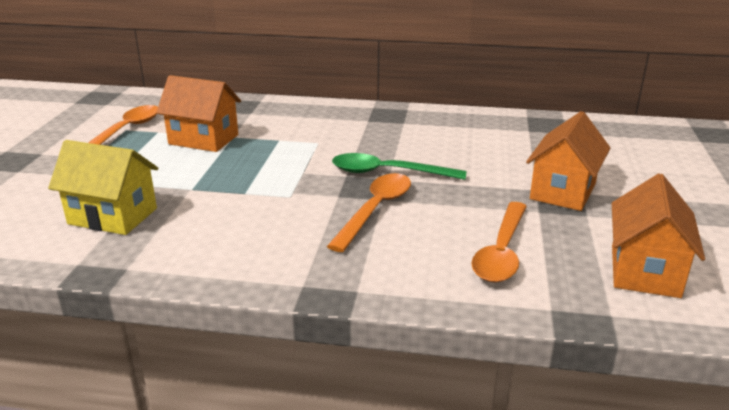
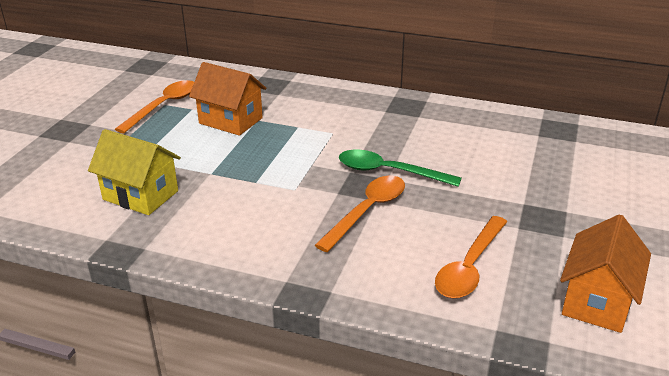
camera: 10 degrees right, 5 degrees up
orange house [526,111,610,211] -> none

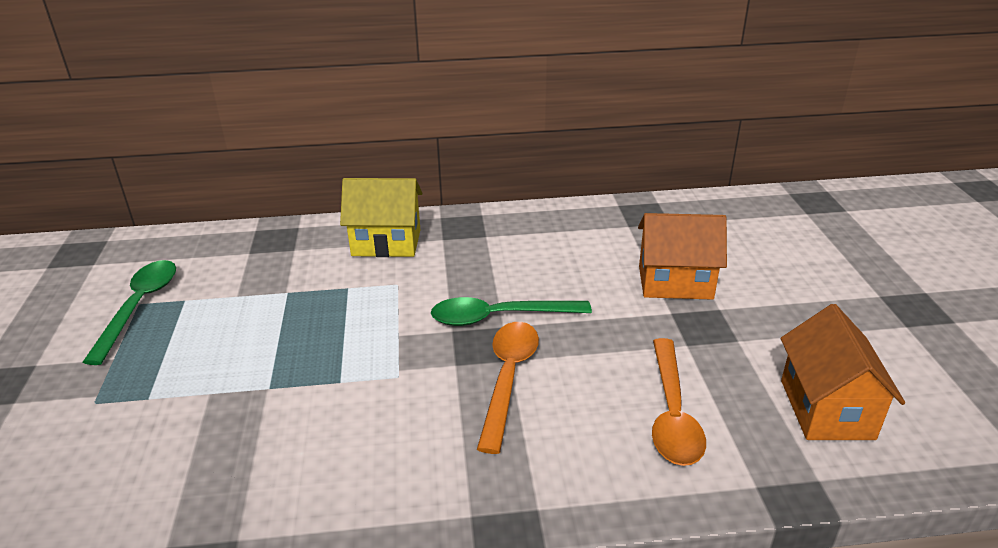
camera: 25 degrees left, 0 degrees up
yellow house [88,129,181,215] -> yellow house moved to [340,178,422,257]
orange spoon [115,80,194,133] -> green spoon [83,260,176,365]
orange house [189,62,266,136] -> orange house moved to [638,213,727,300]

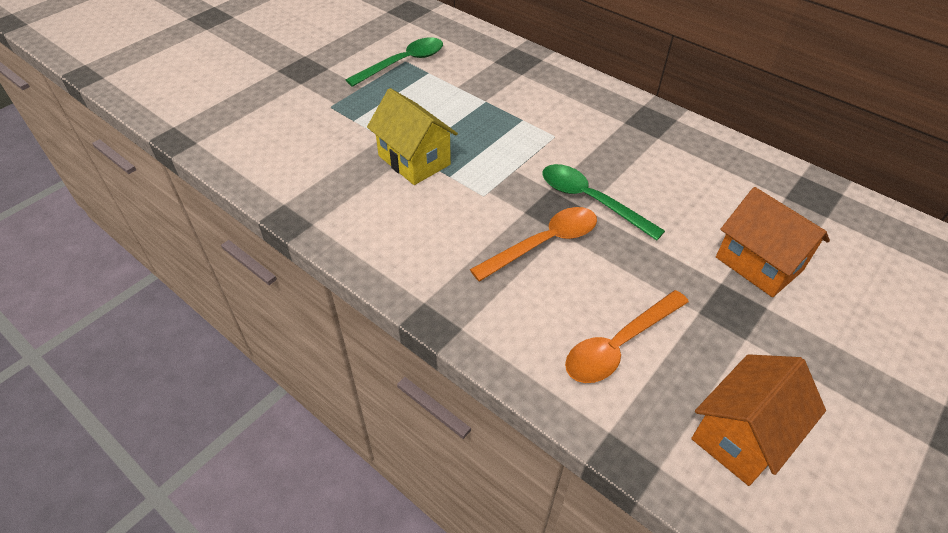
camera: 45 degrees right, 15 degrees up
yellow house [340,178,422,257] -> yellow house moved to [367,88,458,185]

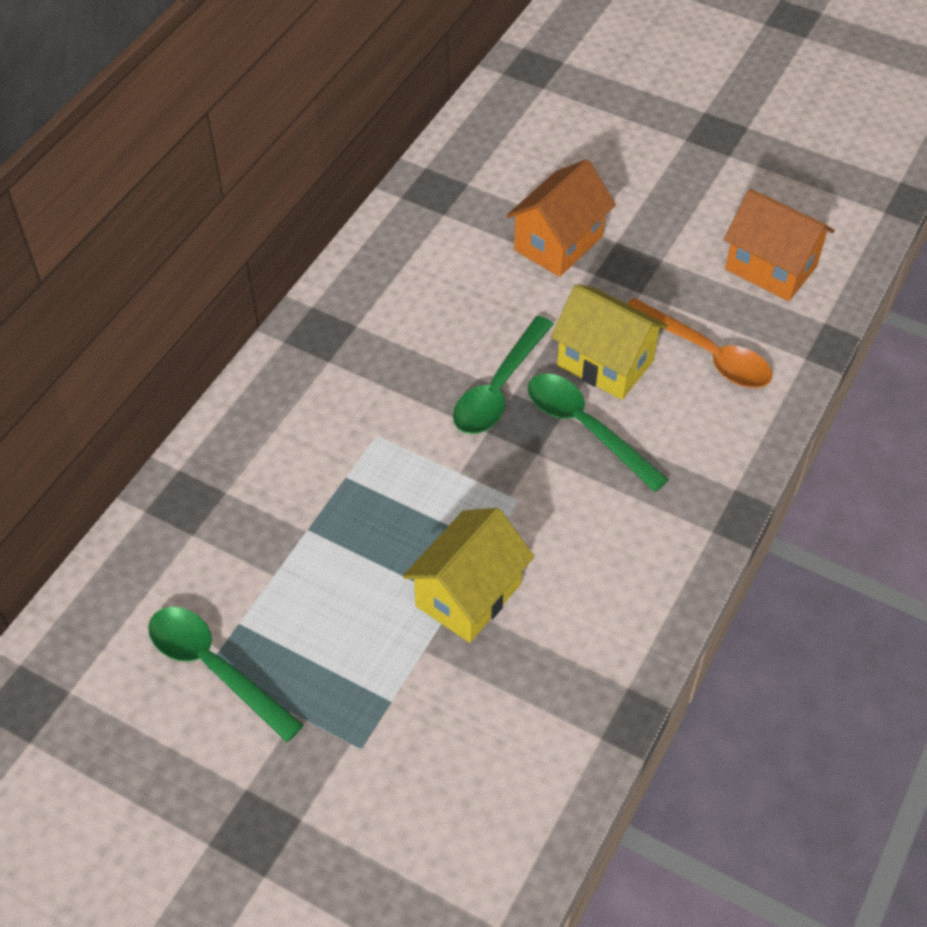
camera: 100 degrees left, 5 degrees up
orange spoon [470,207,597,282] -> green spoon [528,373,669,492]
none -> yellow house [551,284,668,400]

